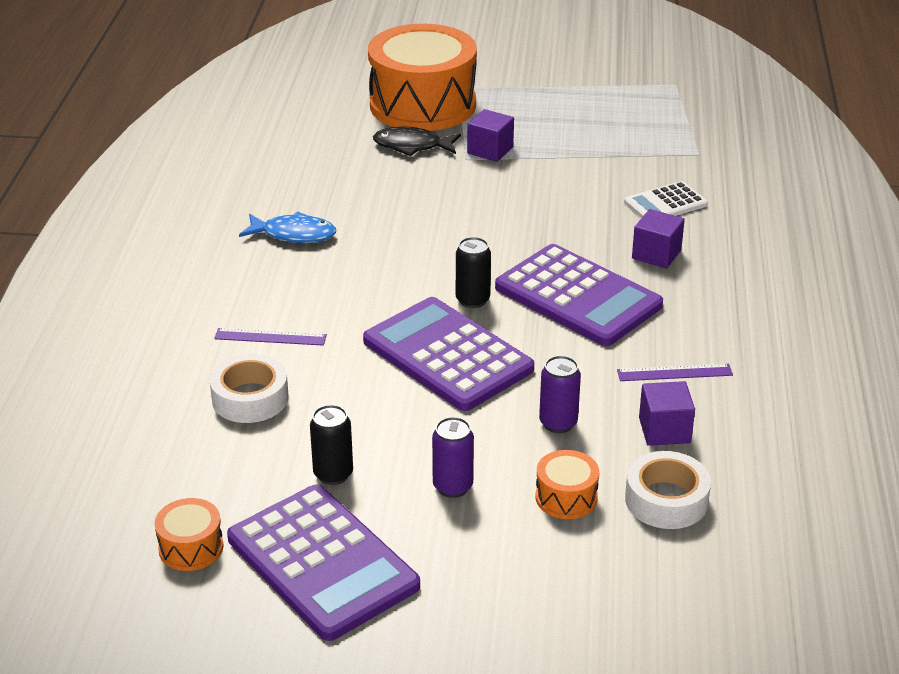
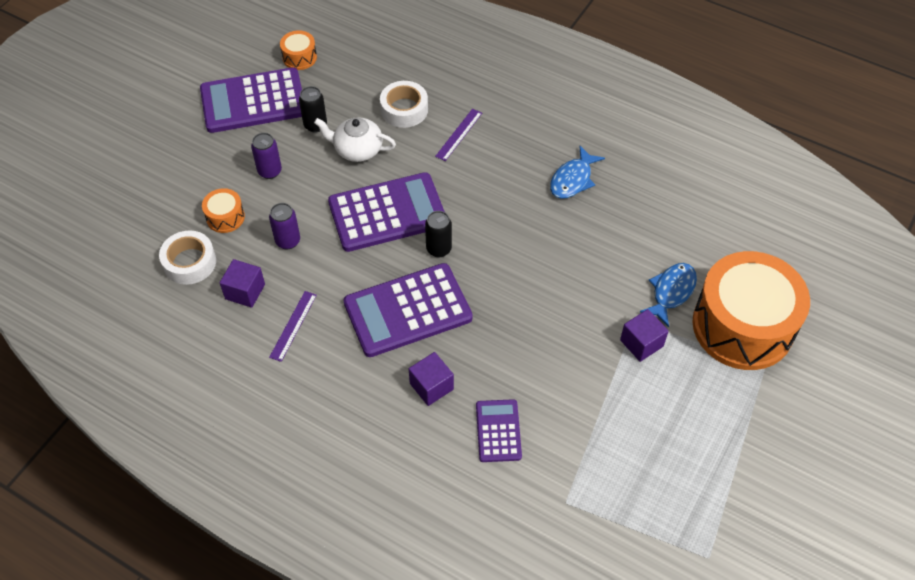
camera: 115 degrees right, 20 degrees up
black fish [373,126,461,156] -> blue fish [640,263,697,327]
white calculator [624,181,708,218] -> purple calculator [476,399,522,462]
none -> white teapot [314,117,396,162]

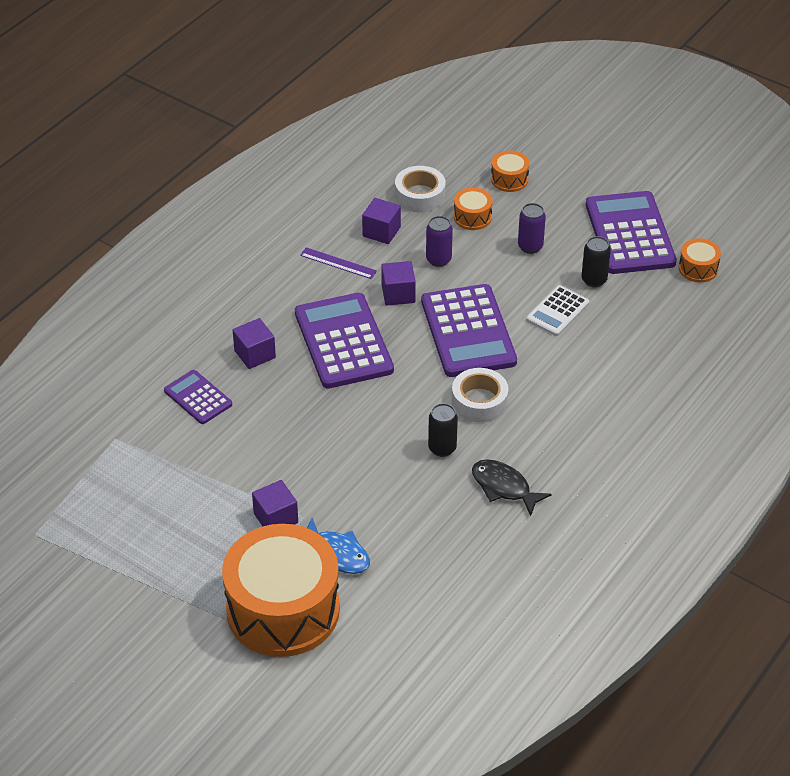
camera: 95 degrees right, 10 degrees down
white teapot [314,117,396,162] -> white calculator [526,285,590,336]
white tape [380,81,428,128] -> white tape moved to [452,368,508,423]
black can [425,211,452,257] -> black can moved to [428,403,458,457]
purple ruler [435,109,482,161] -> none
purple calculator [476,399,522,462] -> purple calculator turned 135 degrees counterclockwise [164,370,232,424]
blue fish [550,146,605,199] -> black fish [472,459,552,516]
none -> purple cube [381,261,416,306]
none -> orange drum [491,150,529,192]

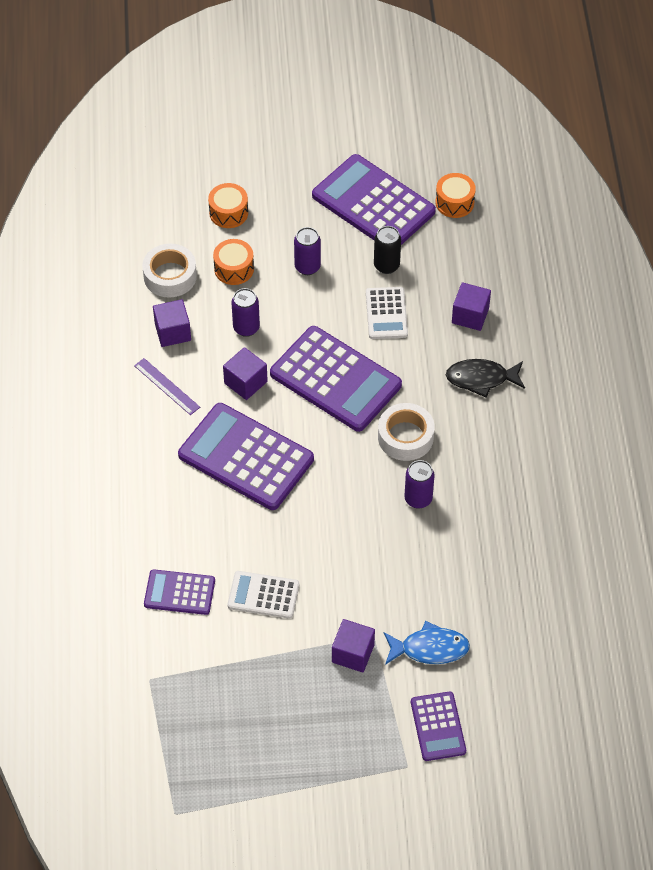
camera: 40 degrees left, 10 degrees up
orange drum [222,524,340,657] -> purple calculator [411,691,466,761]
purple cube [233,318,276,369] -> purple cube moved to [452,282,491,331]
purple ruler [300,247,377,279] -> purple ruler turned 60 degrees clockwise [134,358,200,415]
black can [428,403,458,457] -> purple can [404,460,435,509]
black fish [472,459,552,516] -> black fish moved to [446,359,525,397]
none -> white calculator [228,571,299,619]

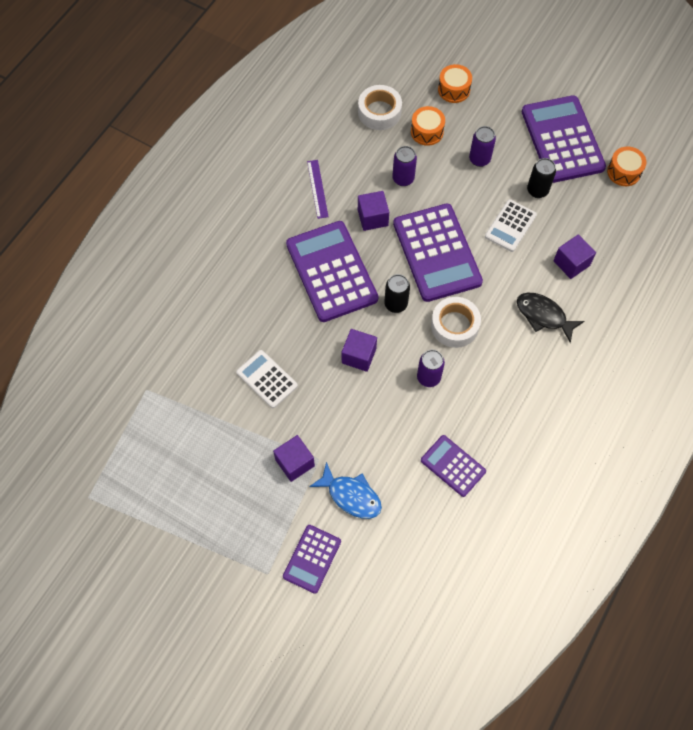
camera: 35 degrees right, 10 degrees up
purple calculator [144,569,215,615] -> purple calculator moved to [421,435,486,497]
purple cube [153,299,191,347] -> purple cube moved to [342,329,377,372]
none -> black can [384,274,410,313]

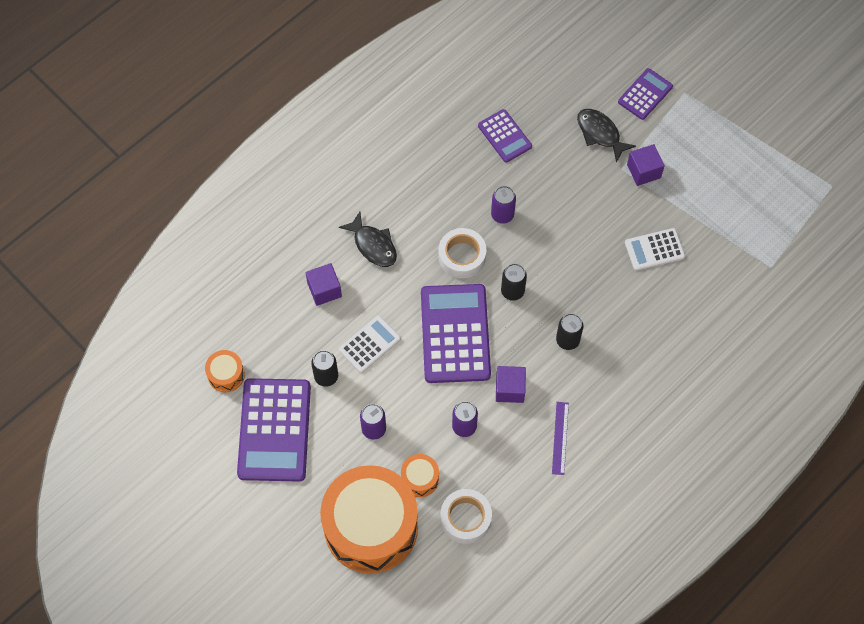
camera: 165 degrees left, 0 degrees up
white calculator [236,350,298,408] -> white calculator turned 105 degrees clockwise [625,228,685,271]
purple calculator [286,221,378,322] -> black can [556,313,583,350]
blue fish [309,462,382,519] -> black fish [577,109,636,163]
purple cube [342,329,377,372] -> none
orange drum [438,64,472,103] -> orange drum [320,465,418,574], size x2.45

